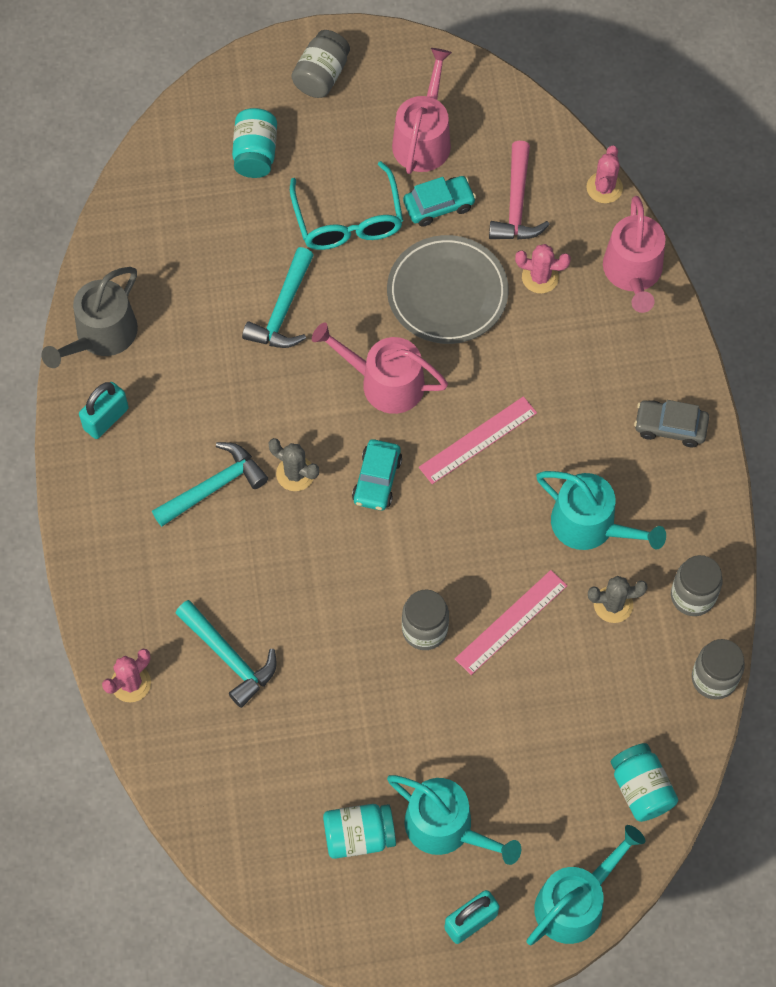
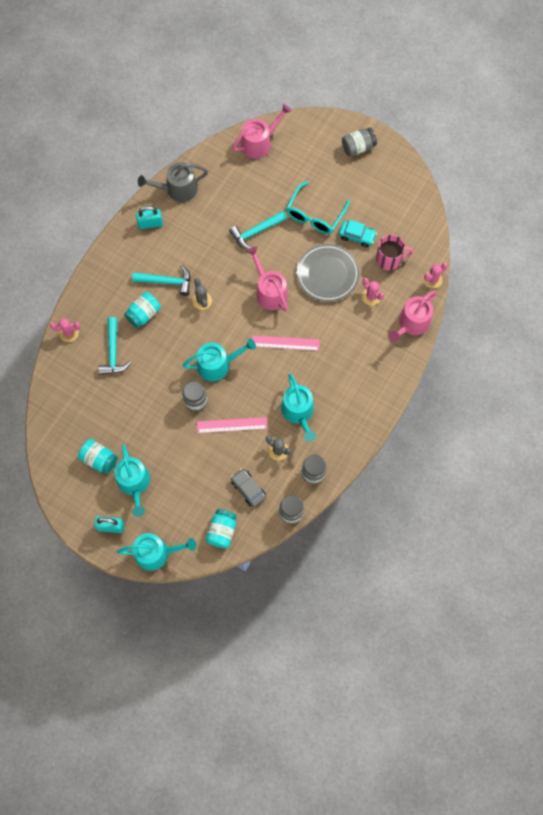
camera: 40 degrees right, 5 degrees up
turquoise jar [232,108,277,178] -> turquoise jar moved to [124,292,161,328]
turquoise car [352,439,402,511] -> none
pink watering can [392,48,452,174] -> pink watering can moved to [232,104,292,159]
pink hammer [489,141,550,240] -> pink mug [376,235,414,270]
grey car [634,400,709,447] -> grey car moved to [231,468,266,507]
none -> turquoise watering can [183,339,256,381]

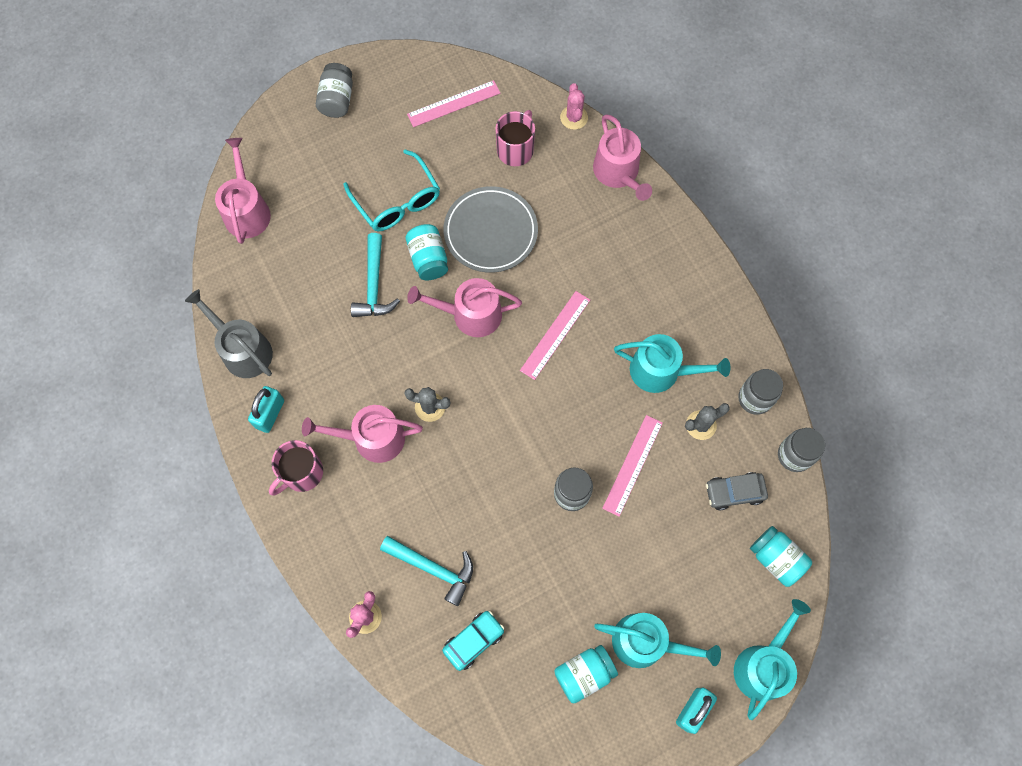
camera: 60 degrees left, 0 degrees up
turquoise jar [124,292,161,328] -> turquoise jar moved to [406,224,448,281]
turquoise hammer [132,265,191,296] -> pink watering can [302,405,423,463]
grey watering can [138,162,208,202] -> grey watering can turned 120 degrees clockwise [185,289,273,378]
turquoise watering can [183,339,256,381] -> none
turquoise car [339,220,377,247] -> turquoise car moved to [442,611,504,671]
pink cactus [362,278,384,306] -> none
none -> pink mug [269,440,323,496]
none -> pink ruler [407,80,500,127]

